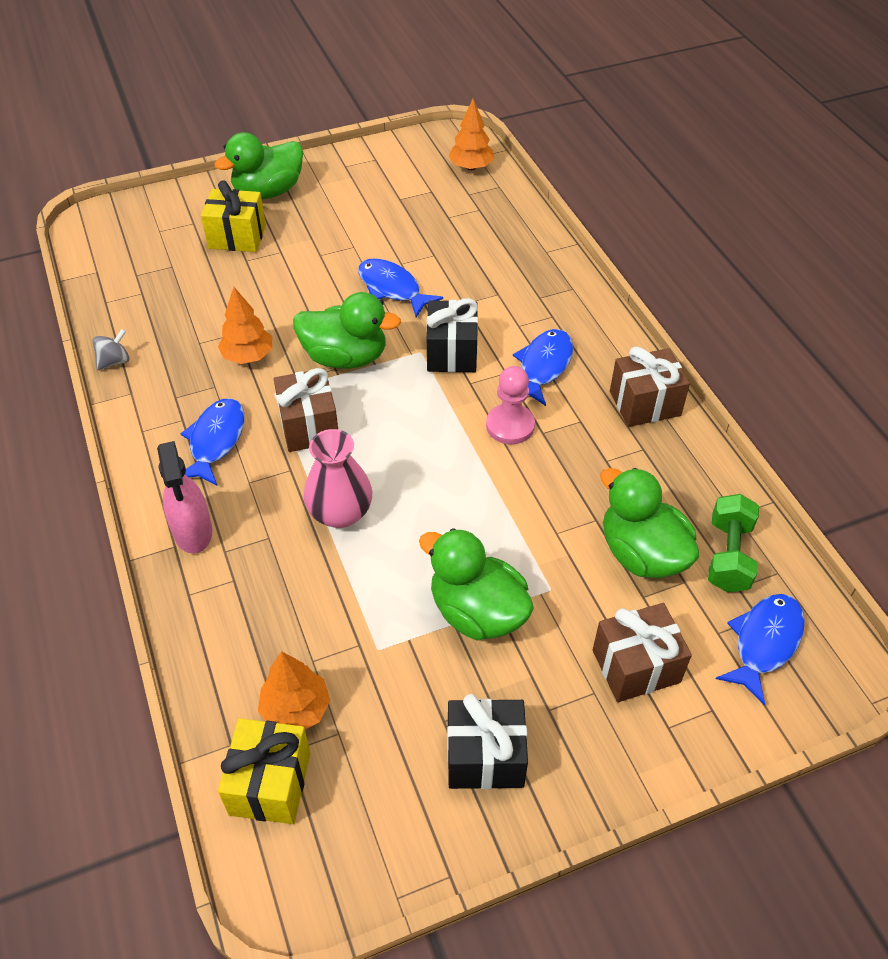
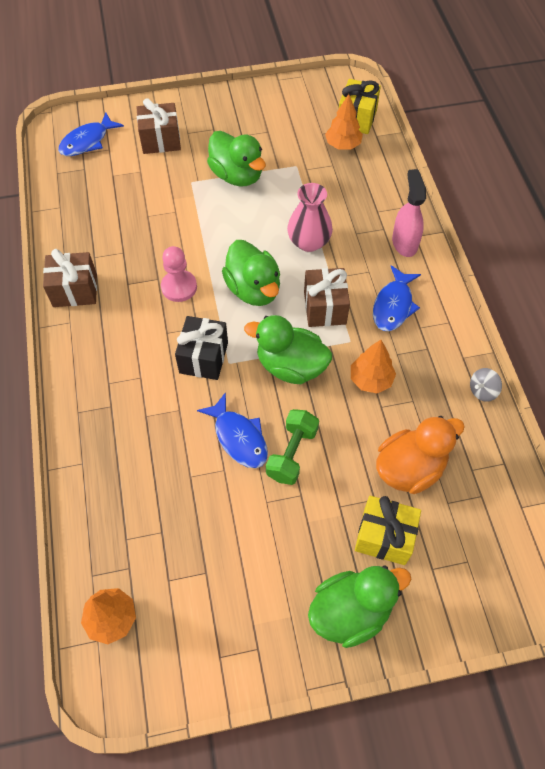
camera: 170 degrees left, 10 degrees up
black gift [447,694,528,789] -> none
blue fish [513,329,573,406] -> none
green duck [600,468,699,578] -> green duck moved to [222,240,280,306]
green dumbbell [708,494,759,592] -> green dumbbell moved to [266,409,319,485]
none -> orange duck [376,416,465,494]

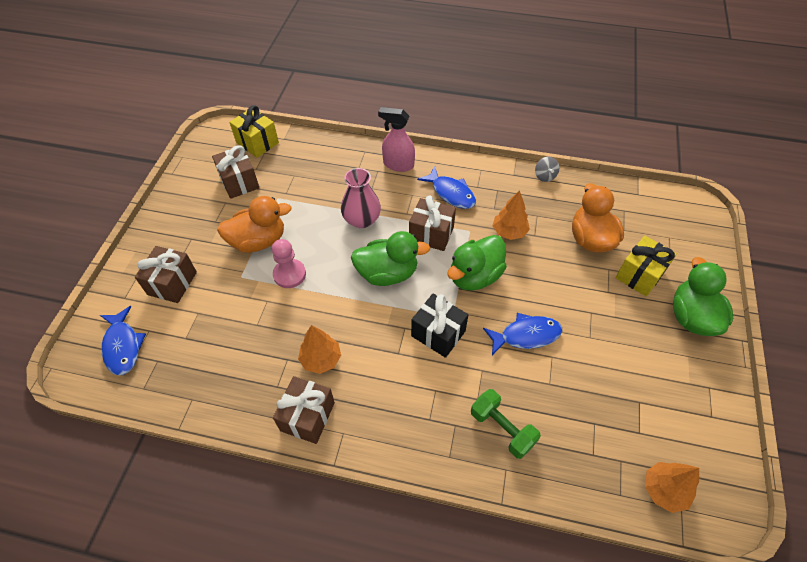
camera: 65 degrees left, 5 degrees down
pink pawn [161,246,197,302] -> pink pawn moved to [272,239,306,288]
green duck [207,131,266,187] -> orange duck [217,196,292,253]
green dumbbell [266,409,319,485] -> green dumbbell moved to [471,389,541,459]
orange tree [325,94,363,150] -> orange tree moved to [298,325,341,374]
none -> brown gift [212,145,259,199]

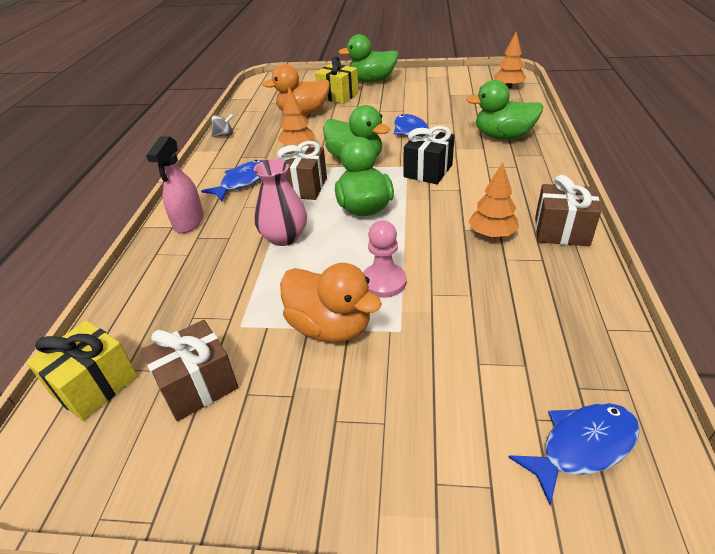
camera: 95 degrees left, 15 degrees down
brown gift [135,246,197,303] -> none
orange duck [217,196,292,253] -> orange duck turned 150 degrees clockwise [280,263,382,342]
green dumbbell [471,389,541,459] -> green duck [466,80,543,140]

